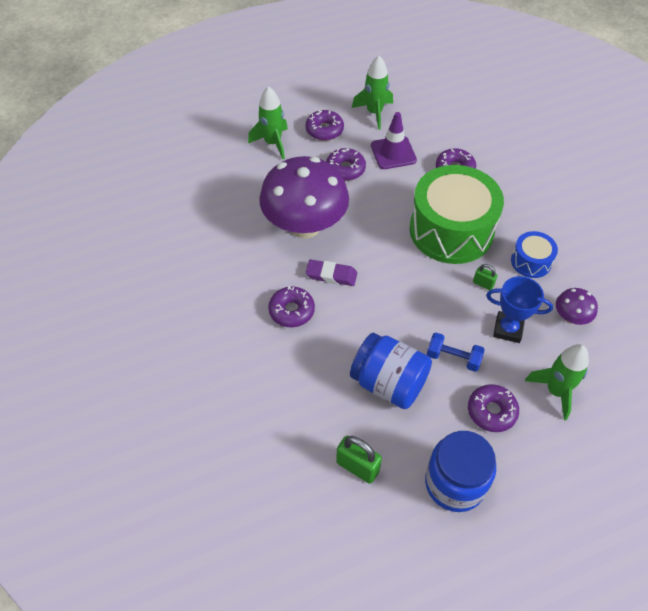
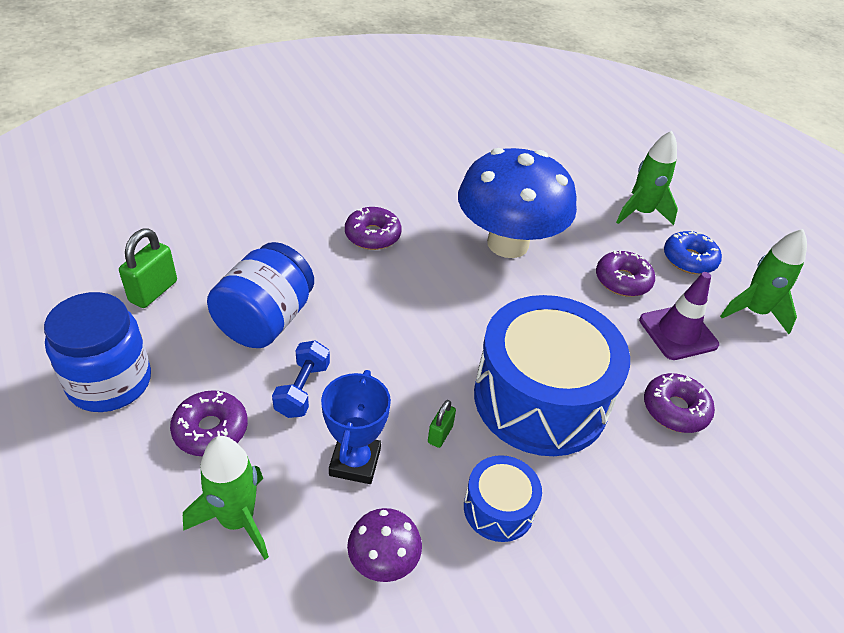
camera: 80 degrees right, 10 degrees down
purple mushroom [259,156,349,239] -> blue mushroom [458,148,577,258]
purple donut [306,110,344,141] -> blue donut [664,230,722,274]
purple eraser [306,259,357,286] -> none
green drum [410,165,504,264] -> blue drum [474,295,630,456]

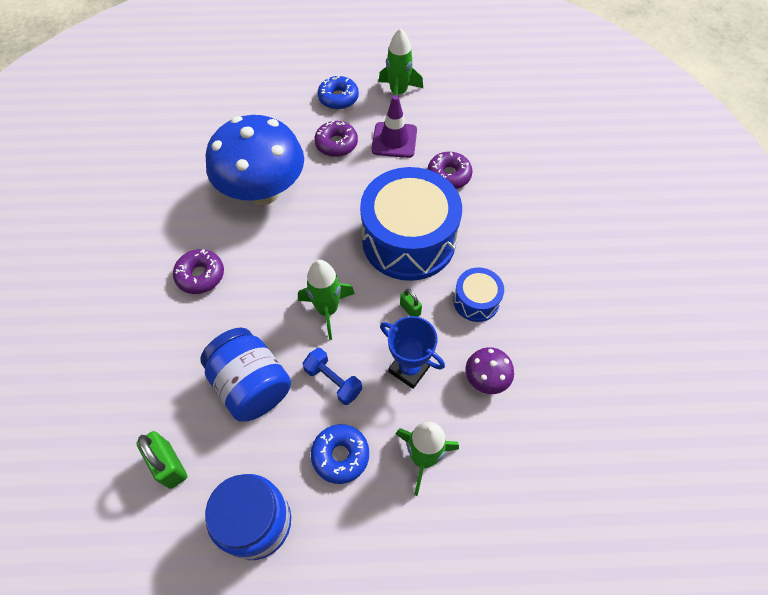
camera: 60 degrees left, 15 degrees up
purple donut [170,390,248,456] -> blue donut [311,424,369,484]
green rocket [616,131,678,225] -> green rocket moved to [298,260,355,340]

